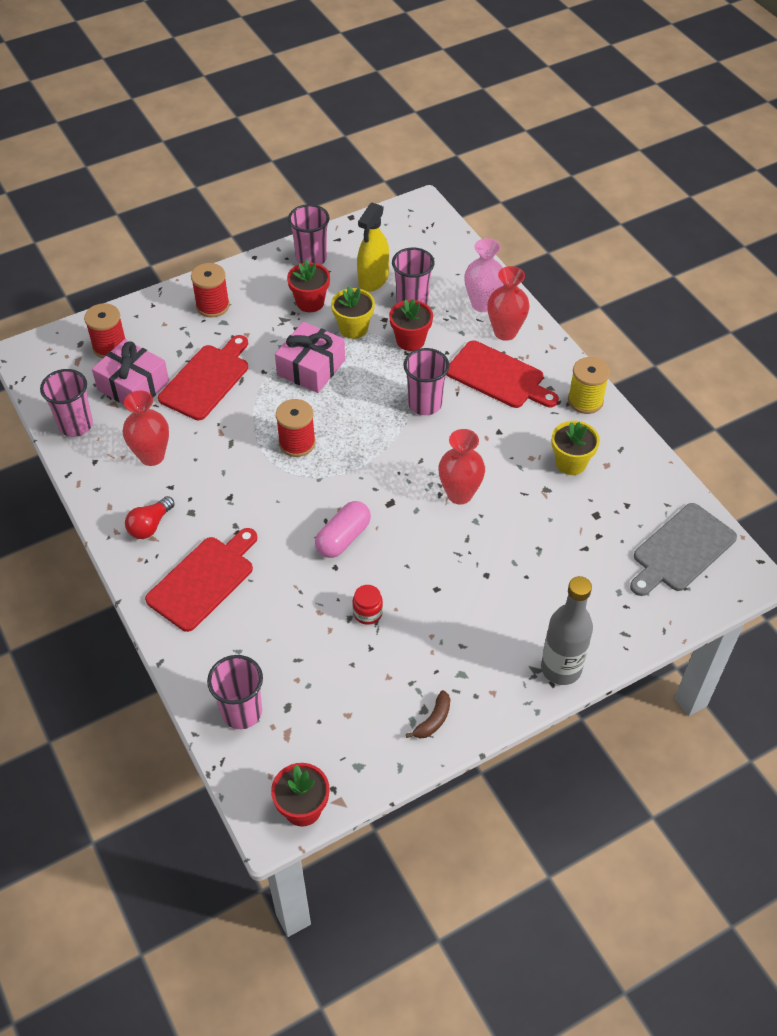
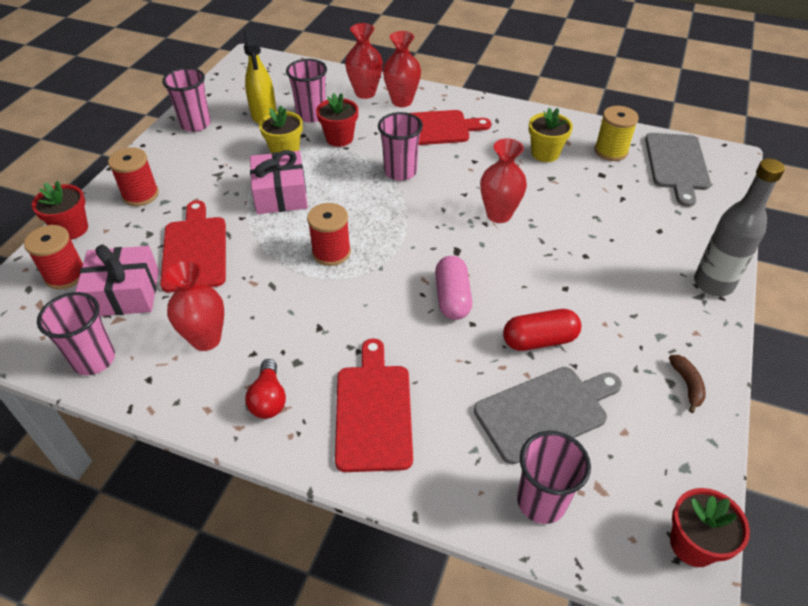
camera: 40 degrees left, 5 degrees down
red flower pot [287,259,330,312] -> red flower pot moved to [32,180,88,240]
red jar [352,585,383,625] -> red capsule [503,309,581,351]
pink vase [464,238,504,312] -> red vase [345,23,383,99]
yellow spool [568,357,610,414] -> yellow spool moved to [594,106,639,161]
none -> grey cutting board [474,367,622,464]

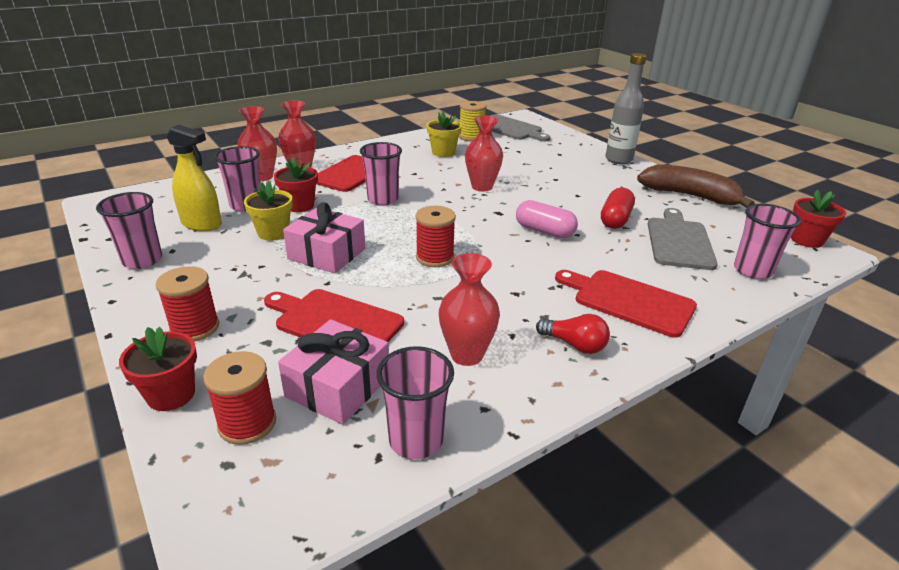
camera: 55 degrees left, 15 degrees down
brown banana [669,355,706,413] -> brown banana [637,164,755,208], size x2.37

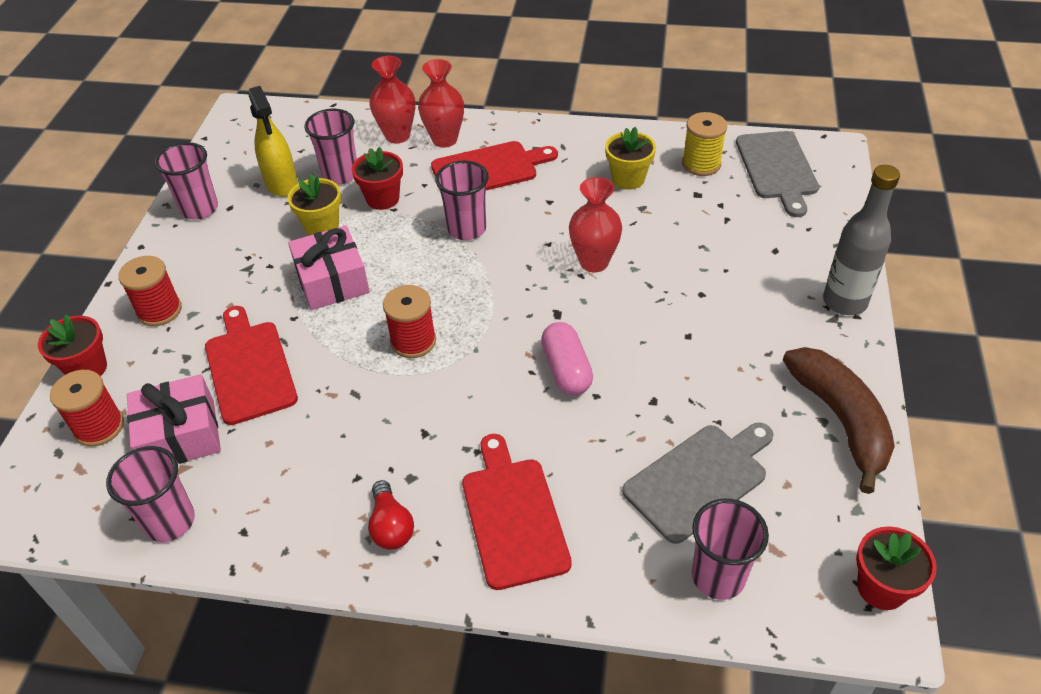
camera: 45 degrees right, 15 degrees up
red vase [439,253,500,366] -> none
red capsule [601,187,635,229] -> none

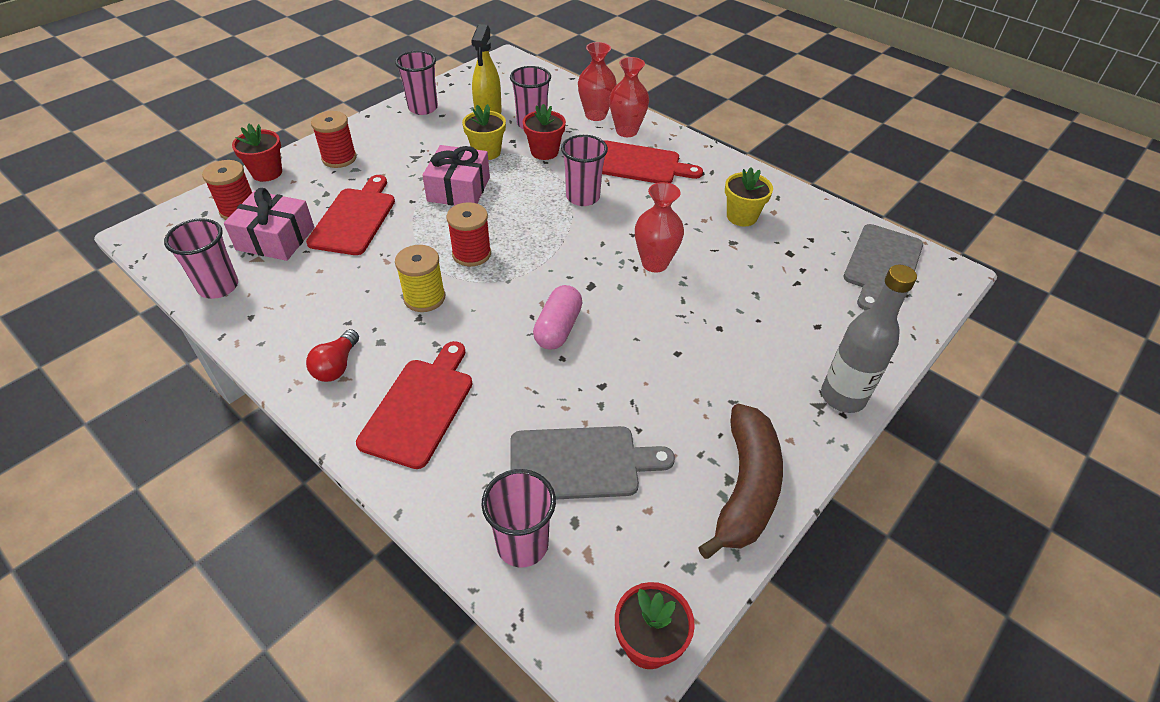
camera: 30 degrees right, 0 degrees up
yellow spool [682,112,727,176] -> yellow spool moved to [395,245,445,312]

